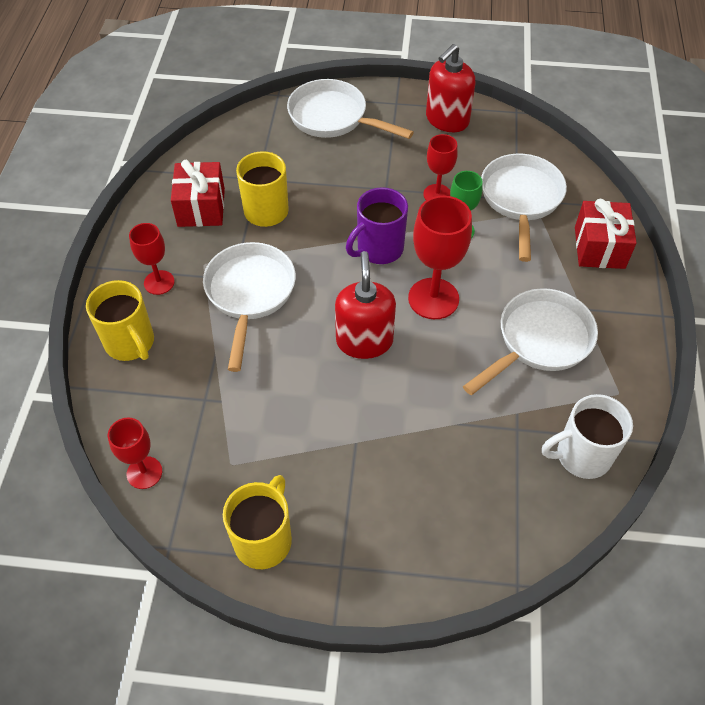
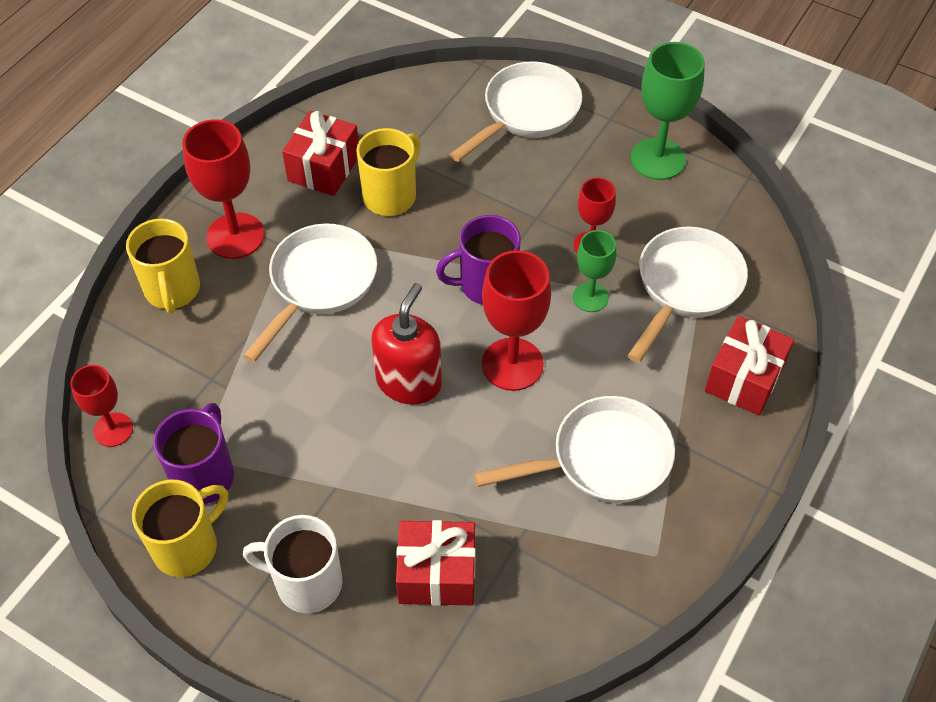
camera: 25 degrees right, 0 degrees up
red goblet [129,223,175,295] -> red goblet [182,119,265,259], size x1.65
white pan [287,79,414,139] -> white pan turned 75 degrees clockwise [450,61,582,162]
red soap dispenser [426,44,476,132] -> green goblet [631,42,705,180]
white mug [542,394,633,479] -> white mug moved to [243,515,343,613]
none -> purple mug [153,403,234,504]
none -> red gift [396,520,476,606]

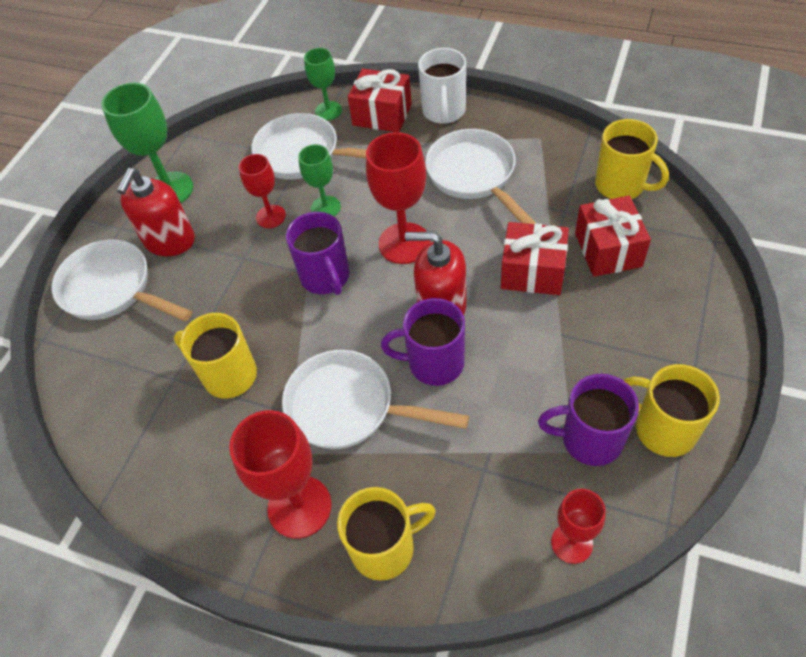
camera: 95 degrees left, 0 degrees up
white mug [243,515,343,613] -> white mug moved to [418,48,466,124]
red gift [282,111,359,196] -> red gift moved to [501,222,569,295]
none -> red soap dispenser [117,168,195,256]
none -> green goblet [304,48,342,120]
none -> purple mug [381,298,465,386]
none -> yellow mug [595,119,669,199]

